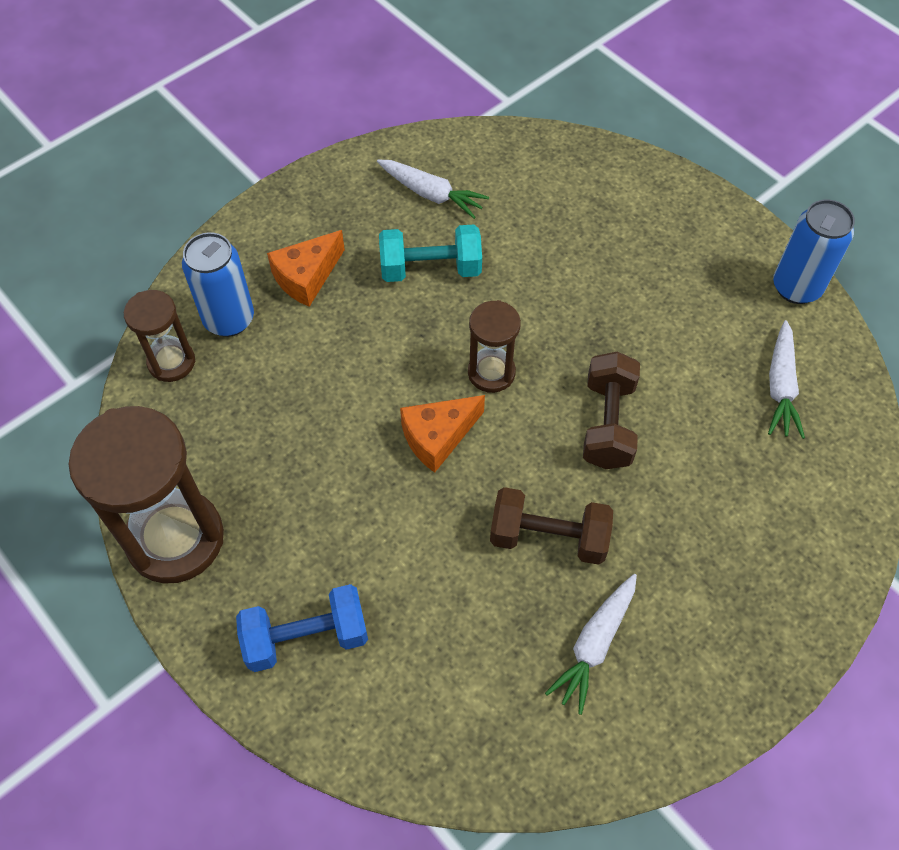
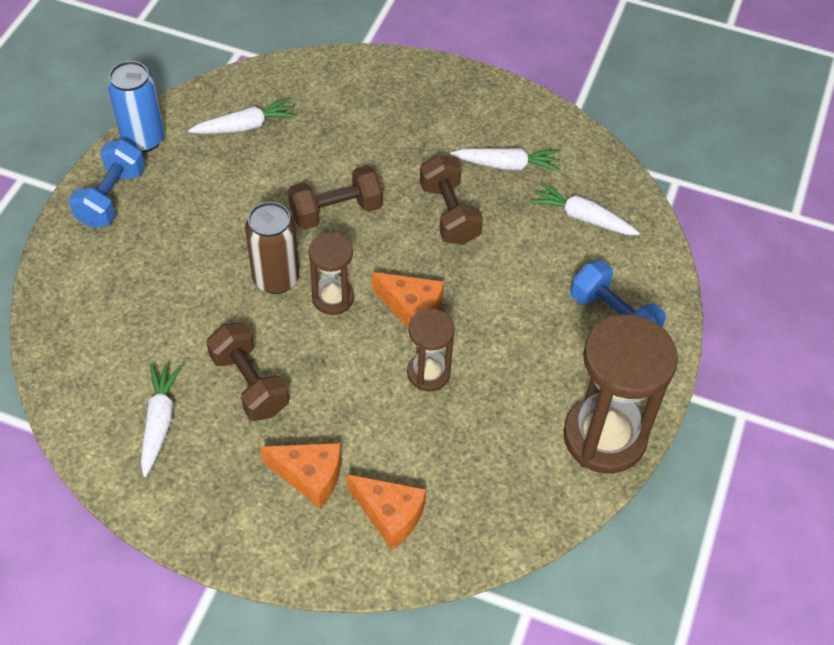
camera: 120 degrees left, 5 degrees down
brown hourglass [124,290,195,382] -> brown hourglass moved to [407,309,455,392]
blue can [182,232,254,337] -> orange cheese [347,474,426,550]
turquoise dumbbell [379,224,482,282] -> brown dumbbell [206,322,289,421]
none -> blue dumbbell [69,139,145,228]
none -> brown can [245,202,299,294]
none -> white carrot [530,182,640,235]

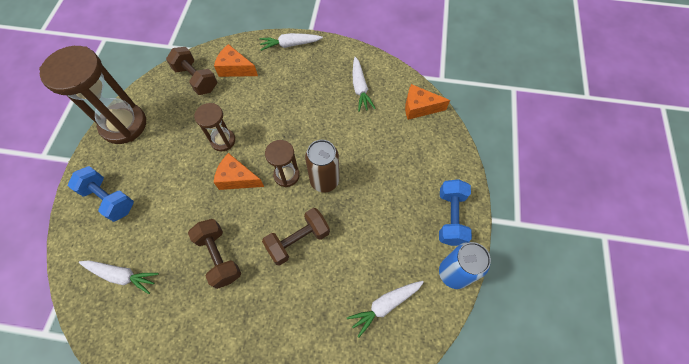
camera: 170 degrees right, 10 degrees up
brown dumbbell [206,322,289,421] -> brown dumbbell moved to [166,47,217,95]
orange cheese [260,443,341,508] -> orange cheese moved to [405,84,450,120]
white carrot [450,148,560,172] -> white carrot moved to [259,33,323,51]

